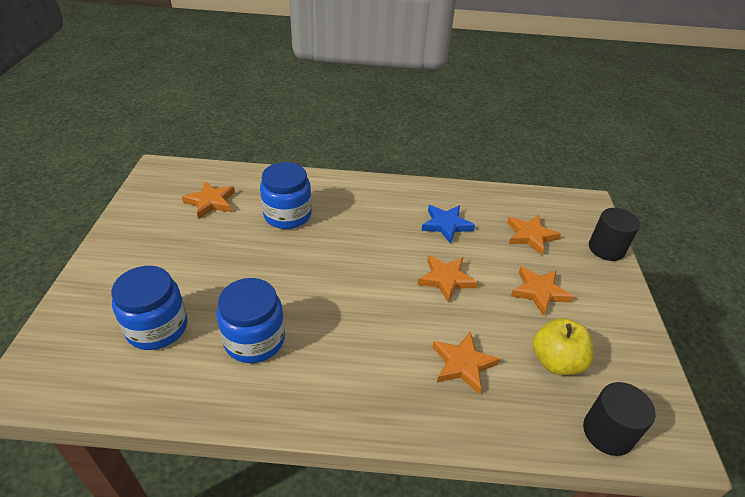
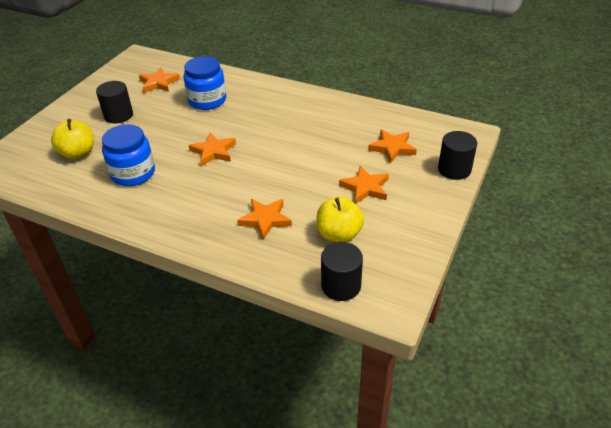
camera: 25 degrees right, 0 degrees up
blue jar [111,266,187,350] -> yellow apple [51,119,94,160]
orange star [417,255,478,303] -> orange star moved to [189,132,236,166]
blue star [421,205,475,244] -> none
none -> black cylinder [96,81,133,123]

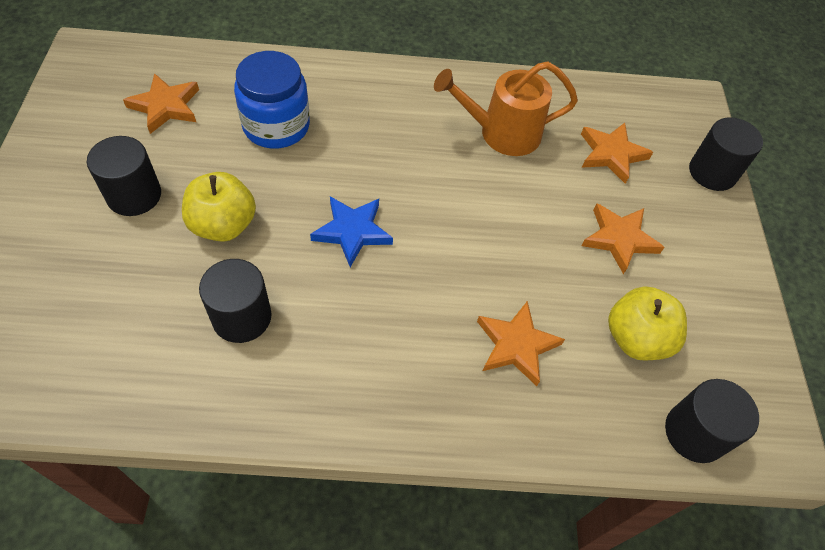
camera: 30 degrees left, 15 degrees up
yellow apple [51,119,94,160] -> yellow apple moved to [182,172,256,242]
blue jar [102,124,155,186] -> black cylinder [199,259,272,343]
orange star [189,132,236,166] -> blue star [310,196,393,267]
none -> orange watering can [434,61,578,156]

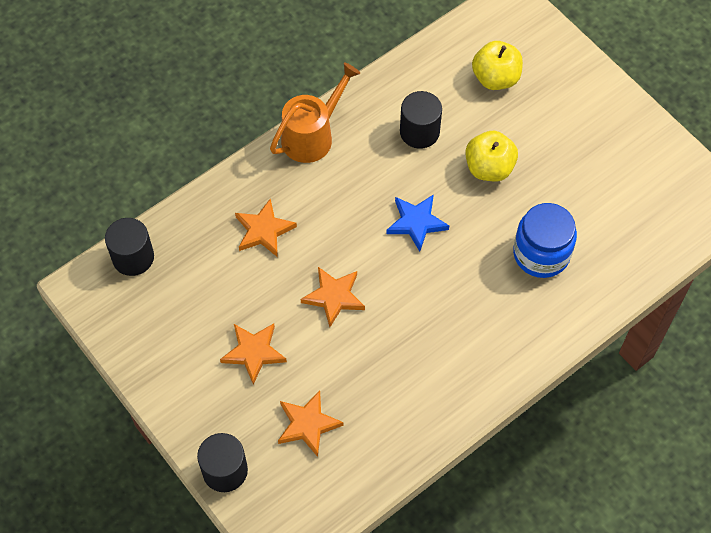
camera: 145 degrees right, 5 degrees up
black cylinder [87,136,161,216] -> none
orange star [123,73,199,134] -> orange star moved to [301,267,365,327]
orange watering can [434,61,578,156] -> orange watering can moved to [270,63,360,163]
yellow apple [608,287,687,361] -> yellow apple moved to [472,41,523,90]

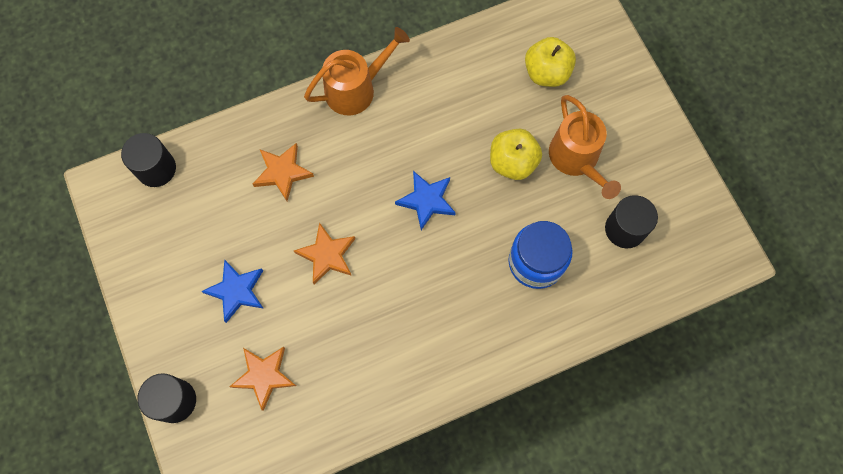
camera: 15 degrees right, 10 degrees up
orange star [220,323,287,384] -> blue star [201,259,264,323]
black cylinder [400,91,442,149] -> black cylinder moved to [605,195,658,248]
none -> orange watering can [549,95,621,199]

